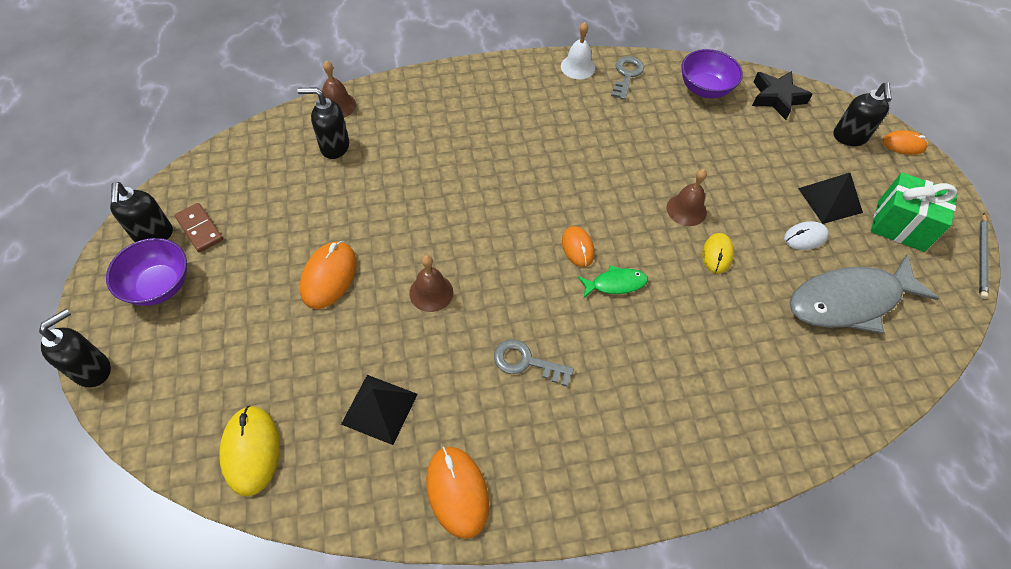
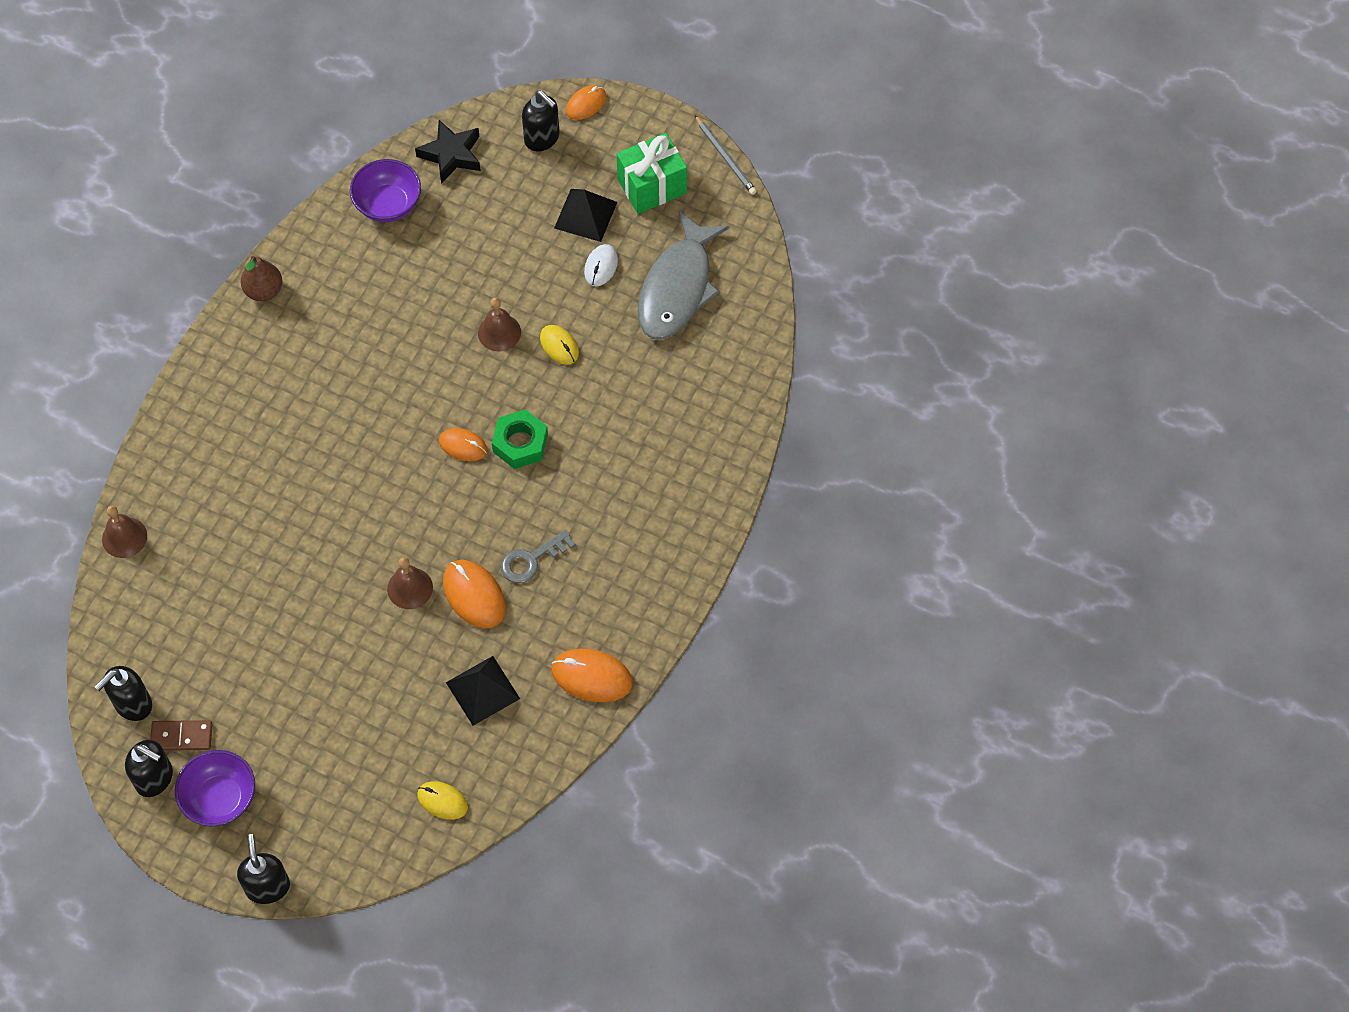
camera: 50 degrees left, 5 degrees up
yellow mouse [219,406,280,496] -> yellow mouse [417,781,468,820], size x0.64
black soap dispenser [297,87,349,159] -> black soap dispenser moved to [94,666,152,721]
orange mouse [300,241,357,309] -> orange mouse moved to [443,560,506,628]
white bell [561,22,595,79] -> brown pear [241,256,283,301]
green fish [578,265,648,298] -> green nut [492,409,548,469]
grey key [611,56,644,100] -> none

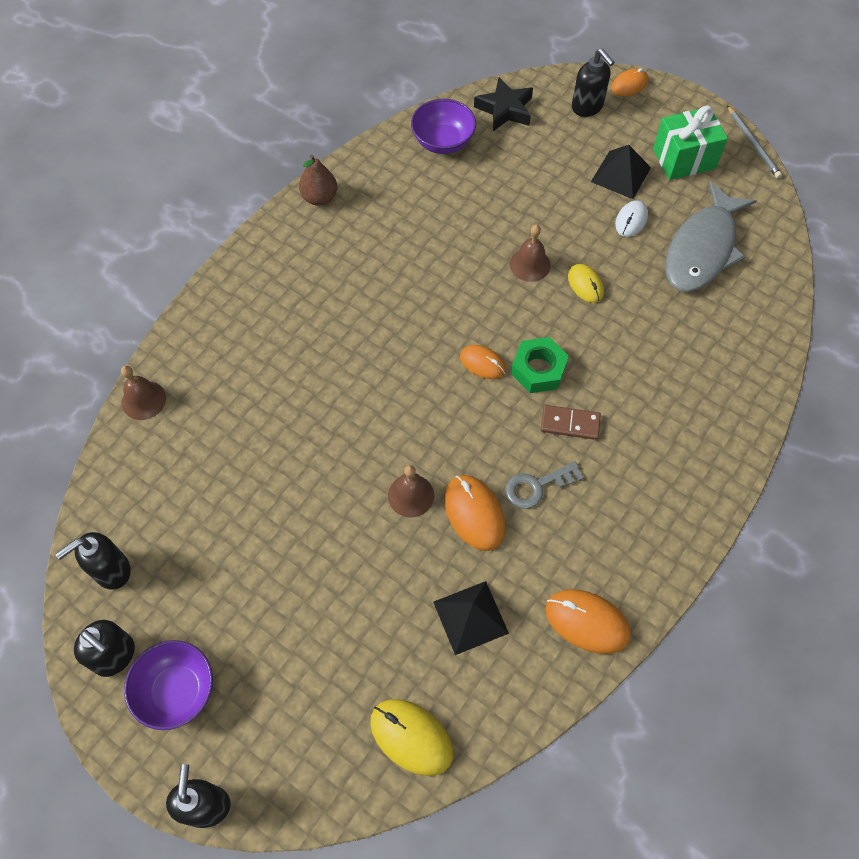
camera: 10 degrees right, 0 degrees up
brown domino [150,720,213,751] -> brown domino moved to [541,405,601,440]
yellow mouse [417,781,468,820] -> yellow mouse [370,699,453,776], size x1.56

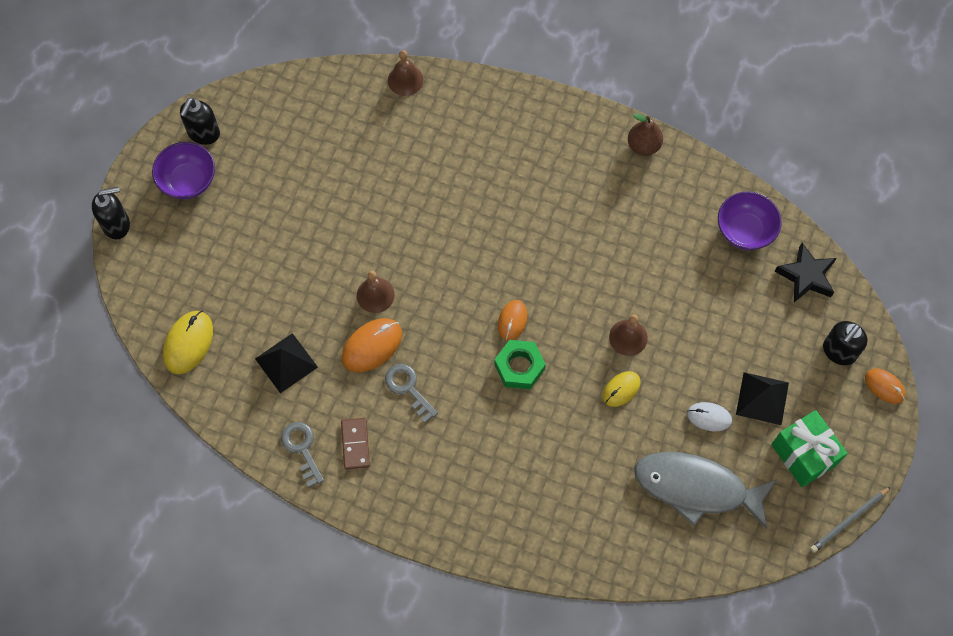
camera: 75 degrees right, 5 degrees up
black soap dispenser [55,532,131,590] -> none
brown domino [541,405,601,440] -> brown domino moved to [341,418,370,470]
orange mouse [545,589,631,654] -> grey key [281,422,324,488]

